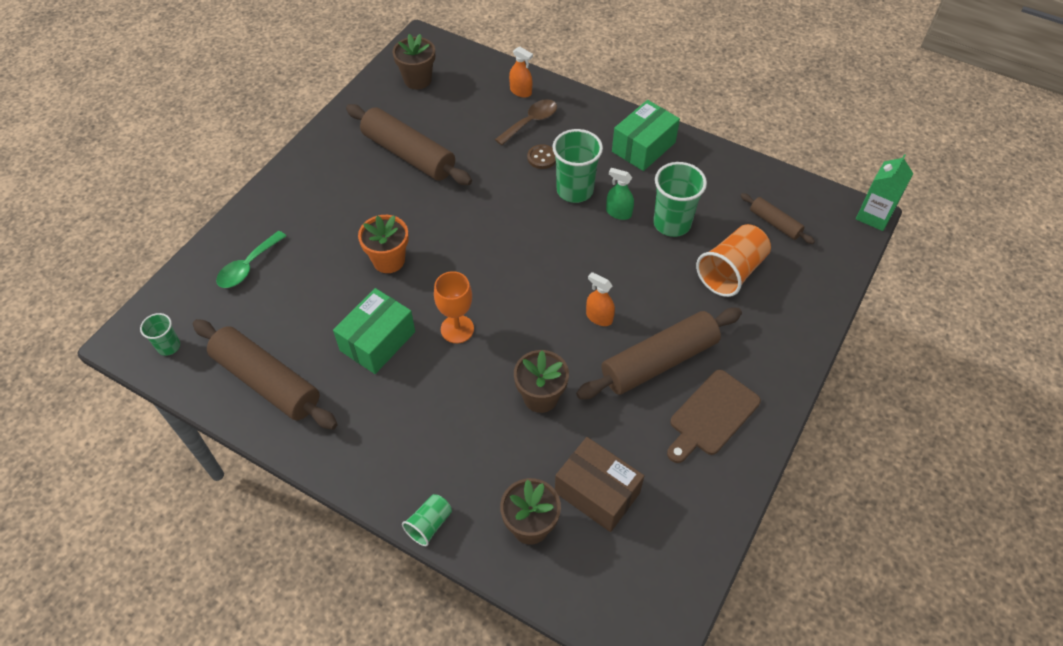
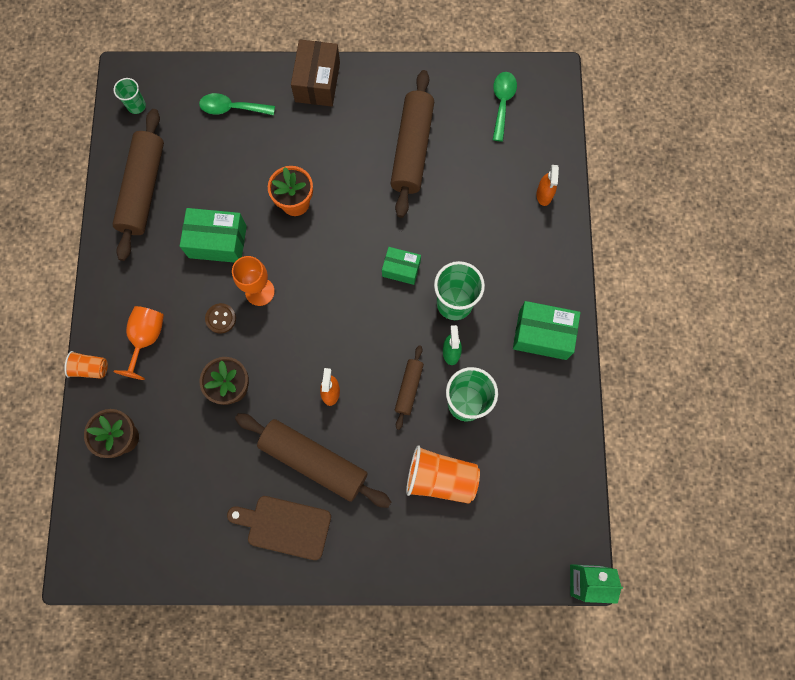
camera: 60 degrees right, 20 degrees up
brown flower pot [393,34,435,89] -> green spoon [493,72,517,142]
green cup [402,494,452,546] -> orange cup [64,351,108,379]
brown spoon [495,99,557,145] -> none
brown button [527,144,556,169] -> brown button moved to [205,303,236,334]
brown box [555,437,644,532] -> brown box moved to [291,40,340,107]
brown rolling pin [740,193,815,244] -> brown rolling pin moved to [395,345,424,430]
none -> orange goblet [113,306,164,380]
none -> green box [382,247,421,285]

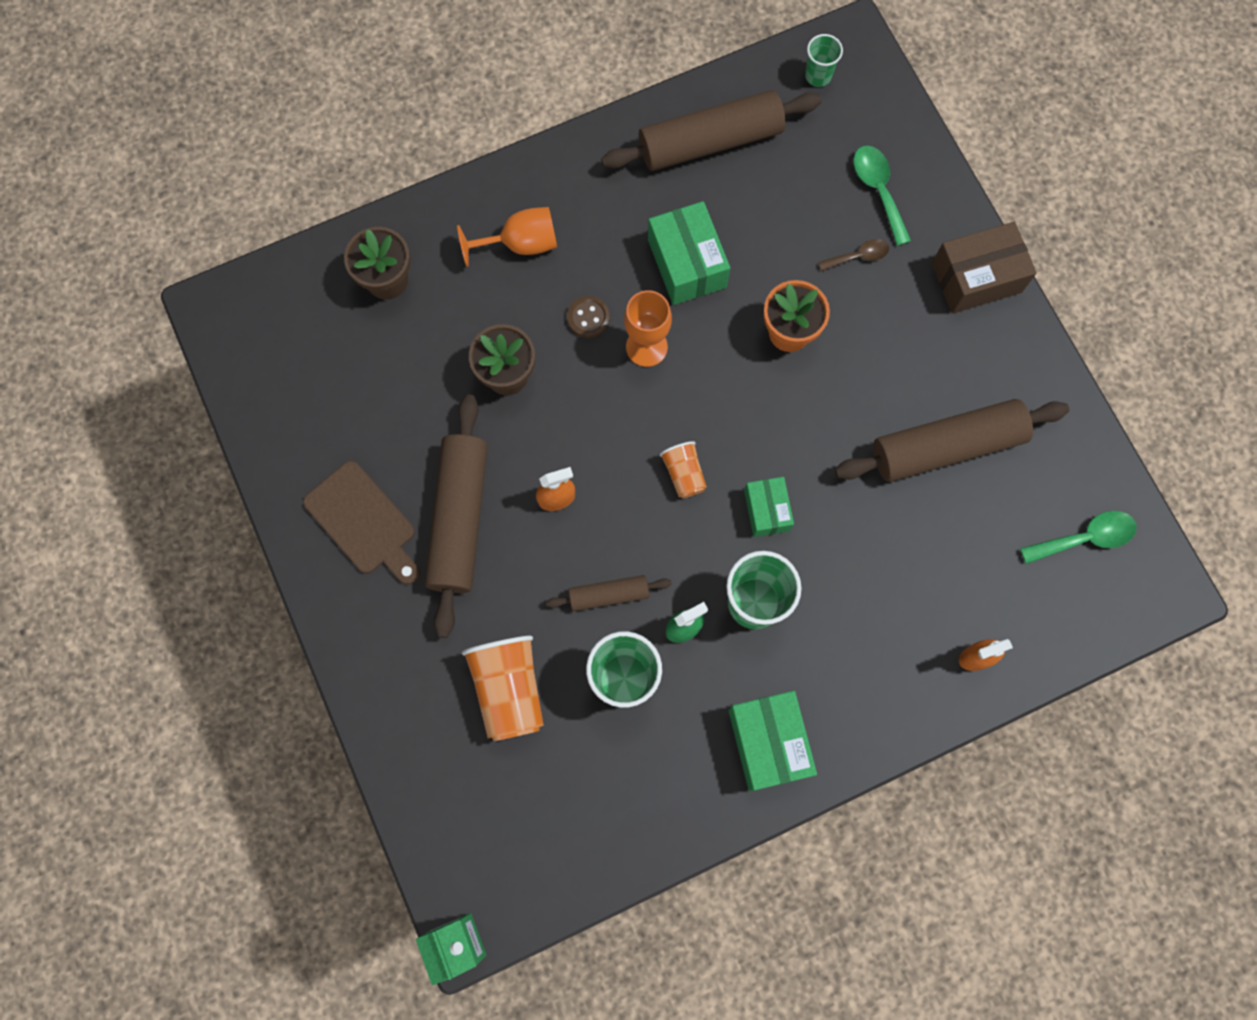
camera: 65 degrees right, 0 degrees up
orange cup [64,351,108,379] -> orange cup moved to [660,441,707,498]
brown cutting board [227,496,331,560] -> brown cutting board turned 150 degrees clockwise [303,461,420,585]
none -> brown spoon [818,239,889,271]

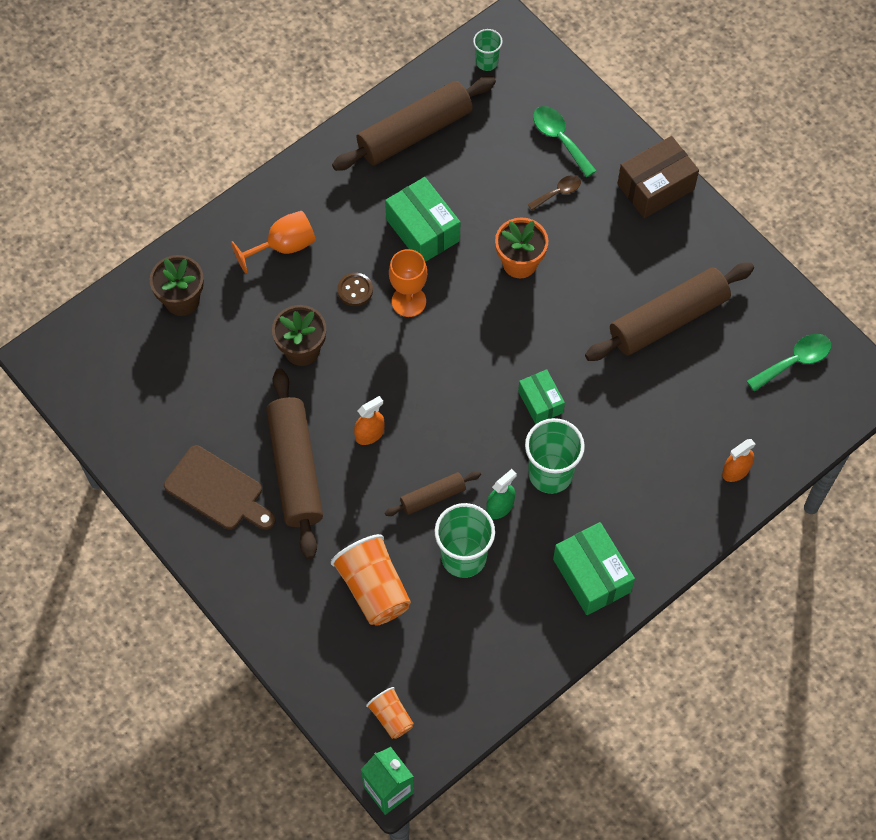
camera: 15 degrees left, 10 degrees down
orange cup [660,441,707,498] -> orange cup moved to [366,687,414,739]

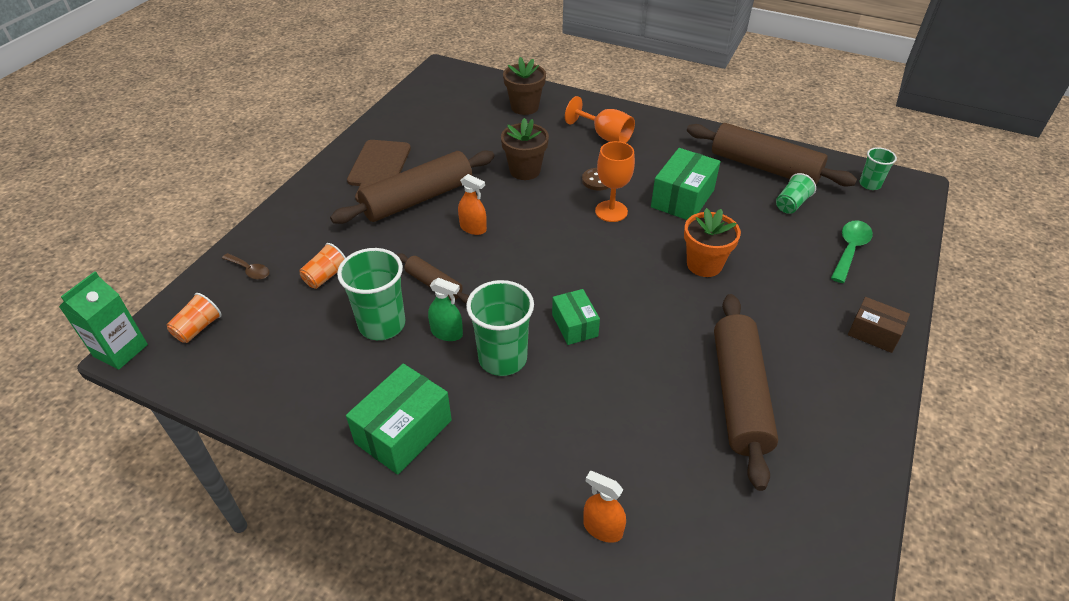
camera: 65 degrees right, 20 degrees down
orange cup [331,534,411,626] -> orange cup [299,243,346,289], size x0.55
green box [518,369,565,424] -> green box turned 60 degrees counterclockwise [552,289,600,345]
brown spoon [528,175,581,210] -> brown spoon moved to [222,253,269,280]
brown rolling pin [585,262,754,361] -> brown rolling pin turned 60 degrees clockwise [714,294,778,491]
brown box [617,136,699,218] -> brown box [848,297,910,353], size x0.62
green spoon [747,334,831,392] -> none
none -> green cup [776,173,816,214]

